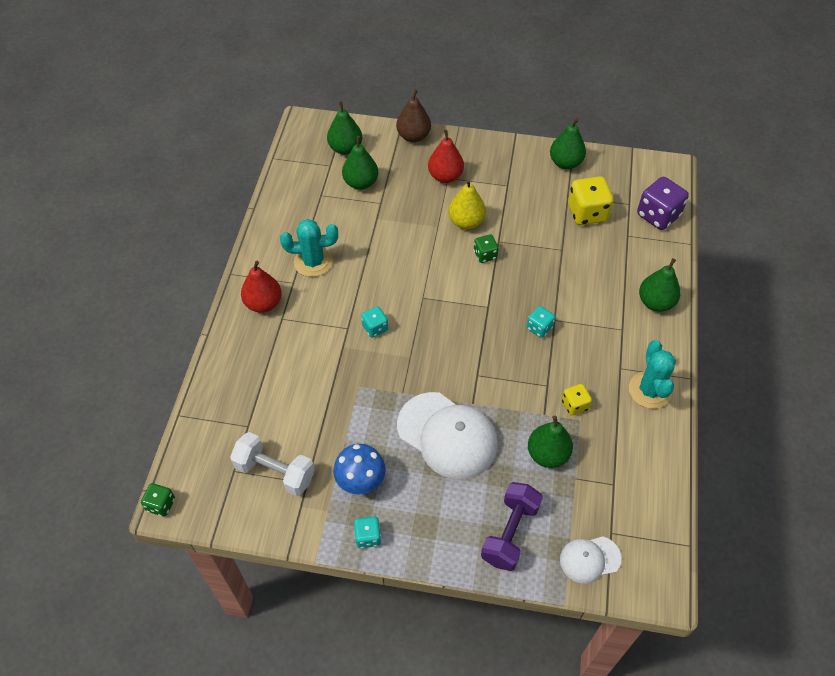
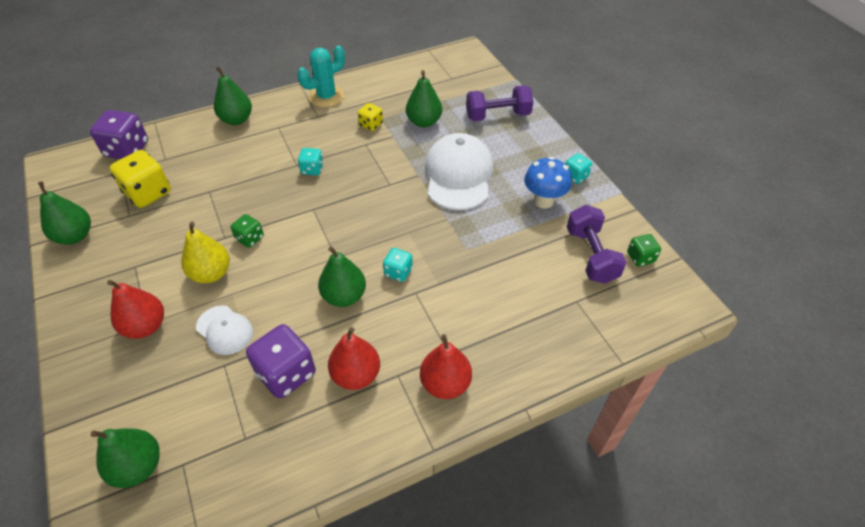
camera: 125 degrees left, 5 degrees down
green dice [141,483,175,517] -> green dice moved to [627,234,661,266]
white dumbbell [230,432,315,496] -> purple dumbbell [567,205,627,284]
turquoise cactus [280,219,338,277] -> red pear [328,327,380,390]
green pear [342,136,378,190] -> green pear moved to [318,247,366,307]
brown pear [396,89,431,142] -> none
white cap [560,536,621,584] -> white cap moved to [196,306,253,355]
none -> purple dice [246,324,316,399]

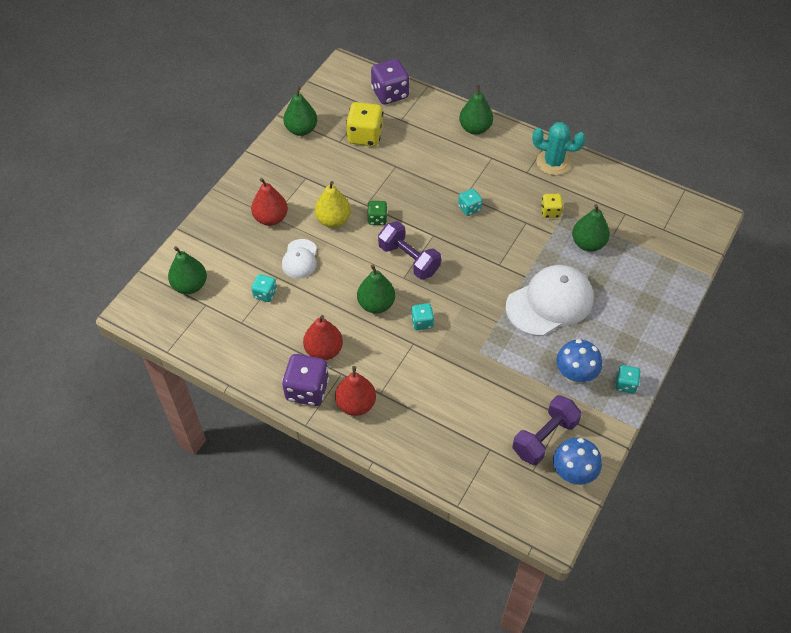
camera: 55 degrees right, 5 degrees up
purple dice [246,324,316,399] -> purple dice moved to [282,354,329,406]
purple dumbbell [466,85,534,121] -> purple dumbbell moved to [378,221,441,279]
green dice [627,234,661,266] -> blue mushroom [553,437,602,485]
none -> turquoise dice [251,274,277,302]

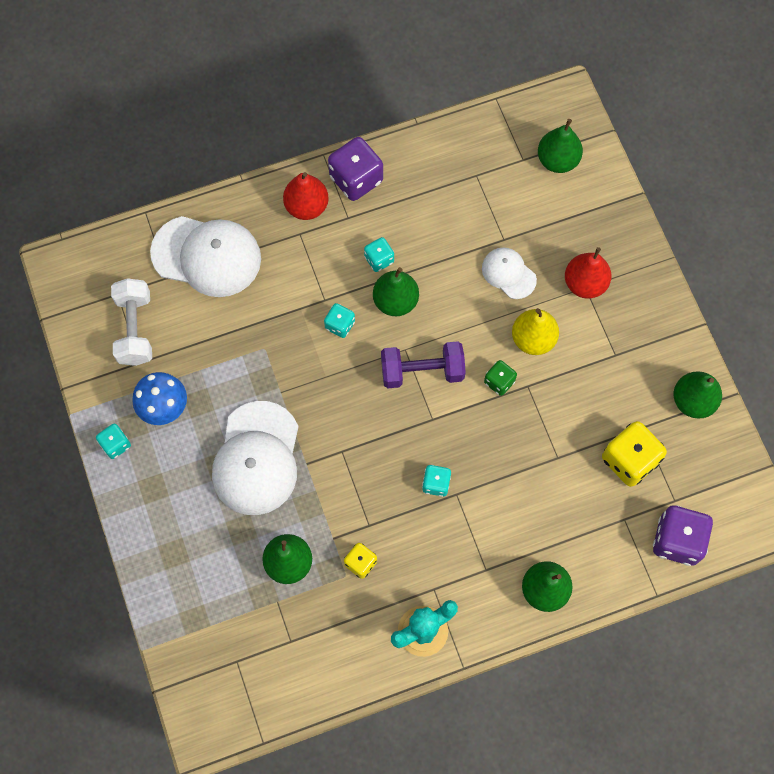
camera: 130 degrees right, 15 degrees up
turquoise dice [251,274,277,302] -> turquoise dice moved to [364,237,394,272]
red pear [303,315,343,360] -> none
purple dumbbell [513,395,582,465] -> white dumbbell [111,278,152,366]
blue mushroom [553,437,602,485] -> none
none -> white cap [150,216,261,297]

